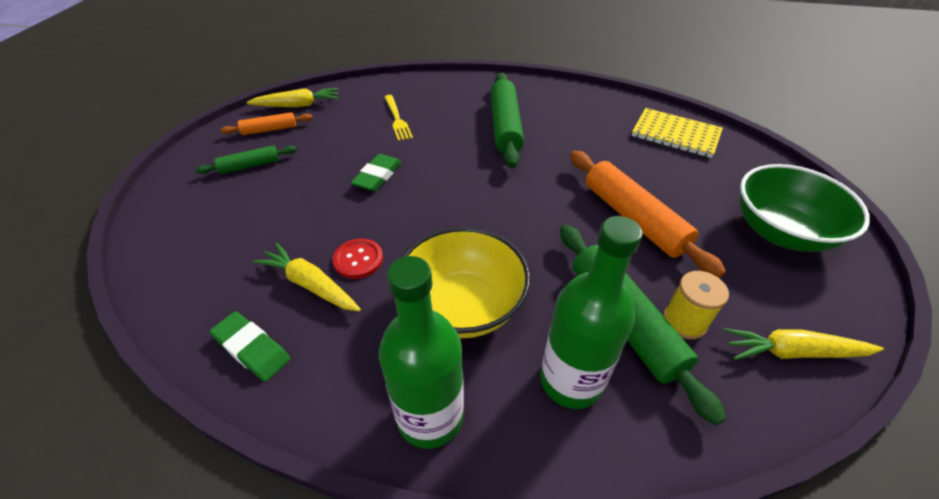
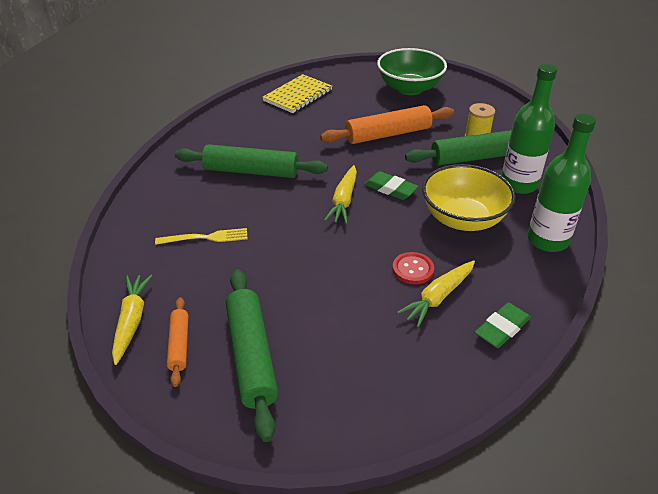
camera: 80 degrees left, 5 degrees down
green rolling pin [195,145,297,174] -> green rolling pin [226,269,278,442], size x1.87
green eraser [351,154,402,192] -> green eraser moved to [364,171,418,200]
yellow carrot [723,328,884,360] -> yellow carrot moved to [324,165,357,224]

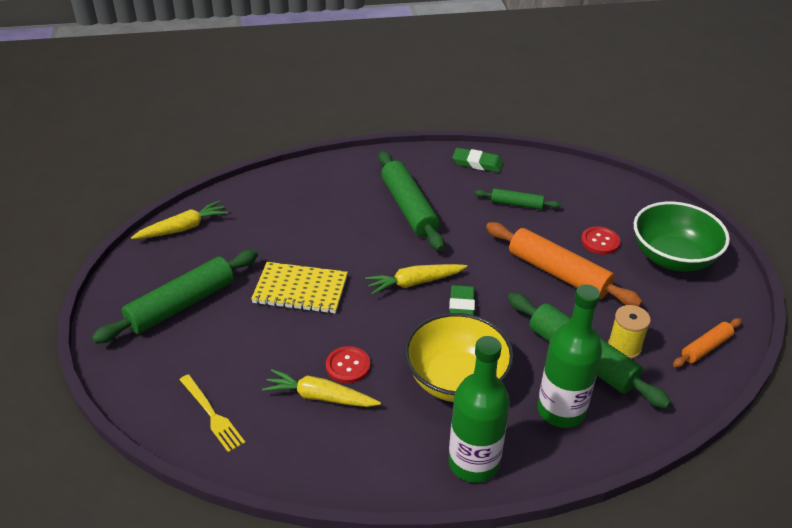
camera: 60 degrees right, 0 degrees up
yellow fork [155,228,248,245] -> yellow fork moved to [180,374,245,453]
orange rolling pin [167,297,188,387] -> orange rolling pin moved to [673,318,742,367]
yellow notebook [262,74,333,113] -> yellow notebook moved to [251,262,348,314]
green eraser [475,302,531,348] -> green eraser moved to [452,148,503,173]
none -> green rolling pin [475,188,561,210]
none -> red button [581,226,620,255]

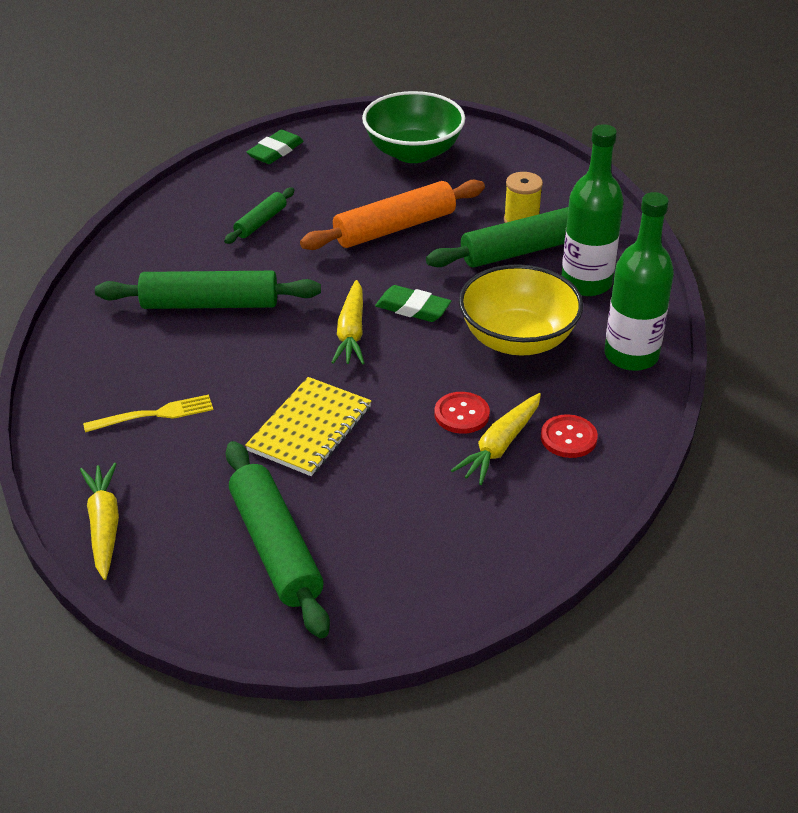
camera: 70 degrees left, 0 degrees up
yellow fork [180,374,245,453] -> yellow fork moved to [83,394,213,433]
green eraser [452,148,503,173] -> green eraser moved to [246,130,304,164]
red button [581,226,620,255] -> red button moved to [541,414,598,458]
orange rolling pin [673,318,742,367] -> none

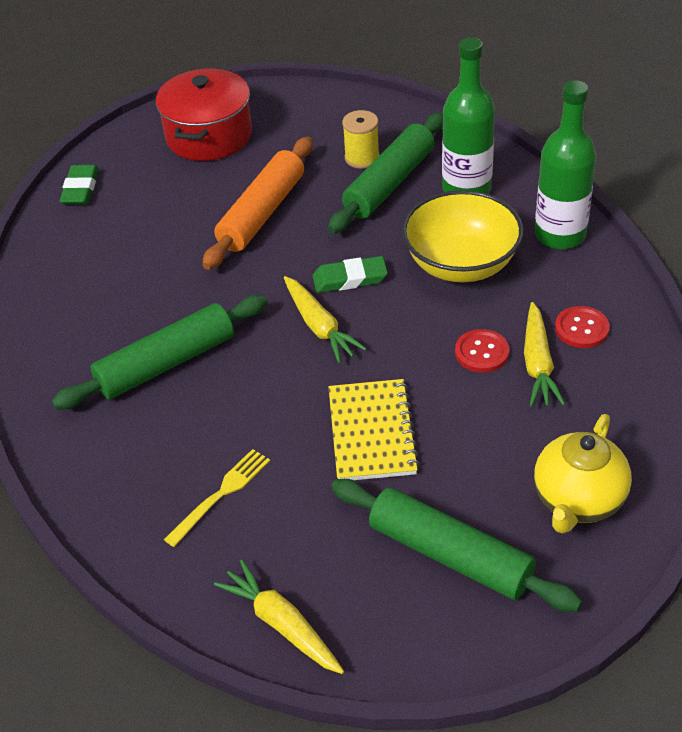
camera: 30 degrees left, 5 degrees up
green rolling pin [224,187,295,244] -> none
green bowl [362,91,465,163] -> red pot [156,68,252,161]
none -> yellow teapot [534,414,632,534]

